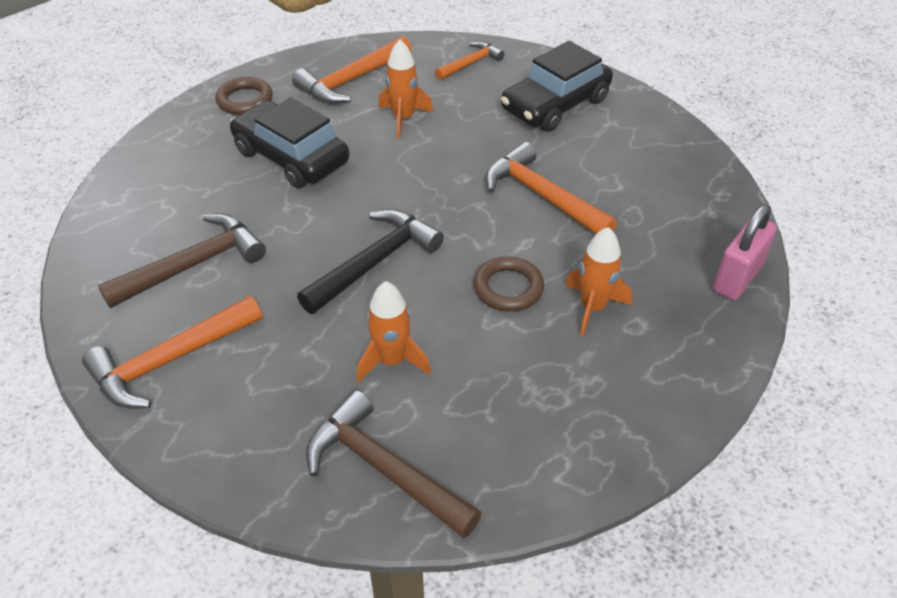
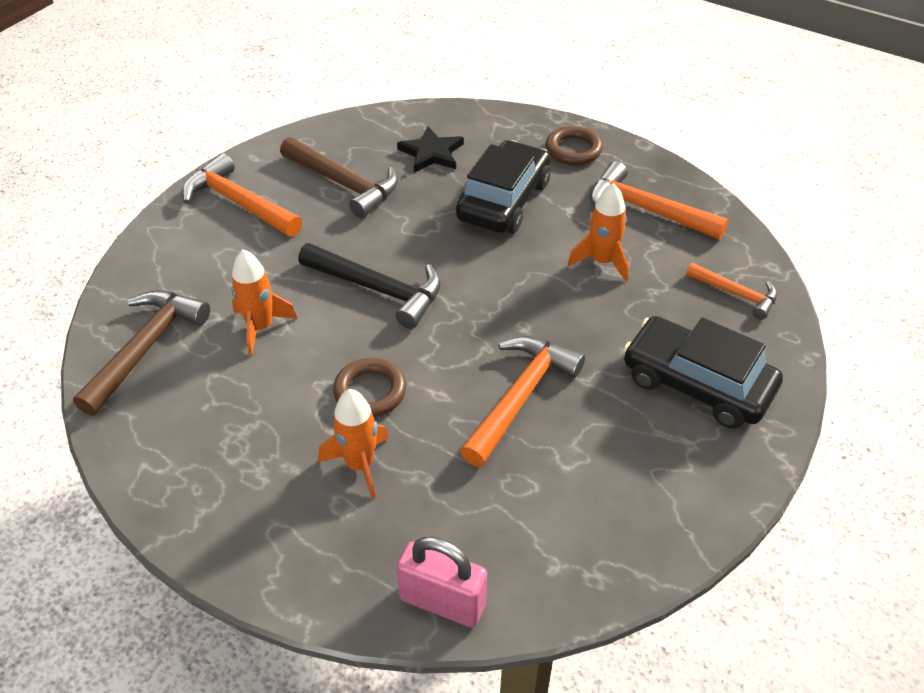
camera: 75 degrees right, 0 degrees up
none -> black star [397,126,464,173]

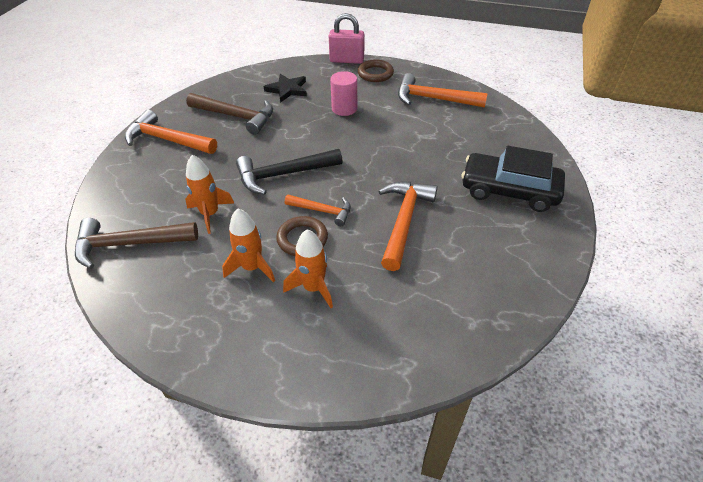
camera: 15 degrees left, 0 degrees up
brown hammer [73,291,210,416] -> brown hammer turned 105 degrees counterclockwise [75,218,198,269]
black hammer [298,243,441,329] -> black hammer turned 150 degrees clockwise [236,149,343,195]
pink padlock [397,536,487,628] -> pink padlock moved to [329,13,365,64]
black car [456,140,551,233] -> pink cylinder [330,71,357,116]
orange rocket [567,183,629,281] -> orange rocket moved to [222,209,275,282]
orange hammer [686,263,777,320] -> orange hammer moved to [285,195,351,226]

